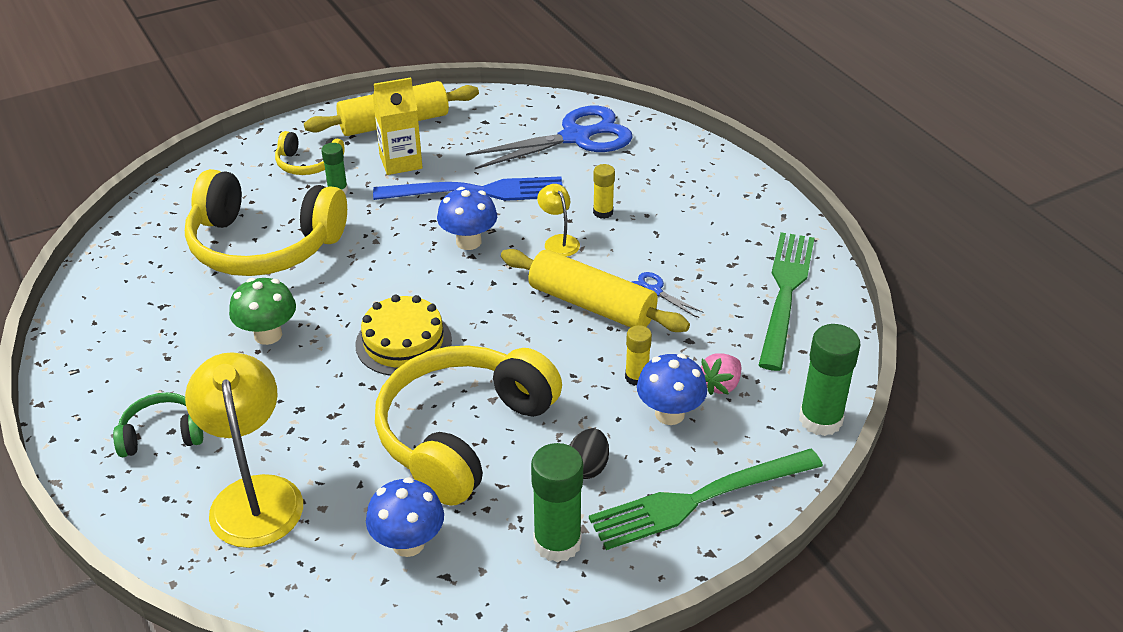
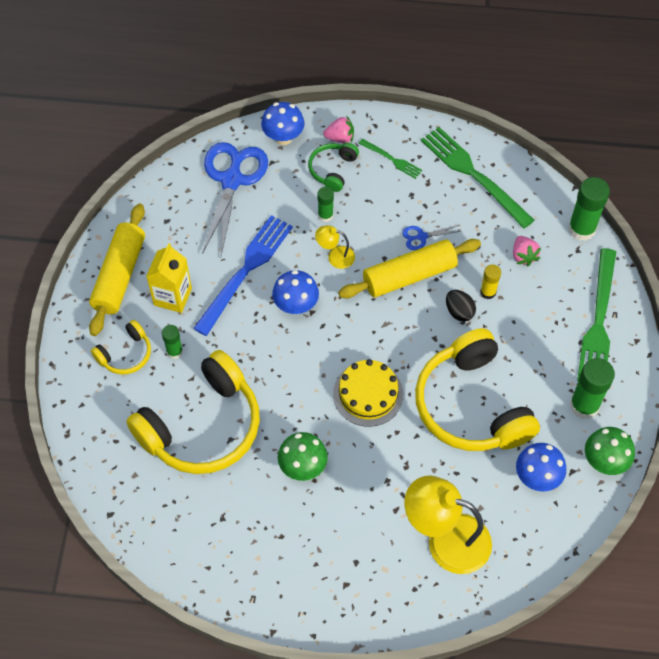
camera: 55 degrees left, 20 degrees up
green headphones [113,392,203,457] -> green headphones moved to [308,143,359,192]
black egg [570,428,609,479] -> black egg moved to [446,290,476,322]
yellow glue stick [593,164,615,219] -> green glue stick [317,187,334,222]
blue mushroom [637,354,707,425] -> blue mushroom moved to [261,102,305,145]
none -> pink strawberry [323,115,354,143]
none -> green fork [358,139,422,179]
none -> green mushroom [585,427,635,475]

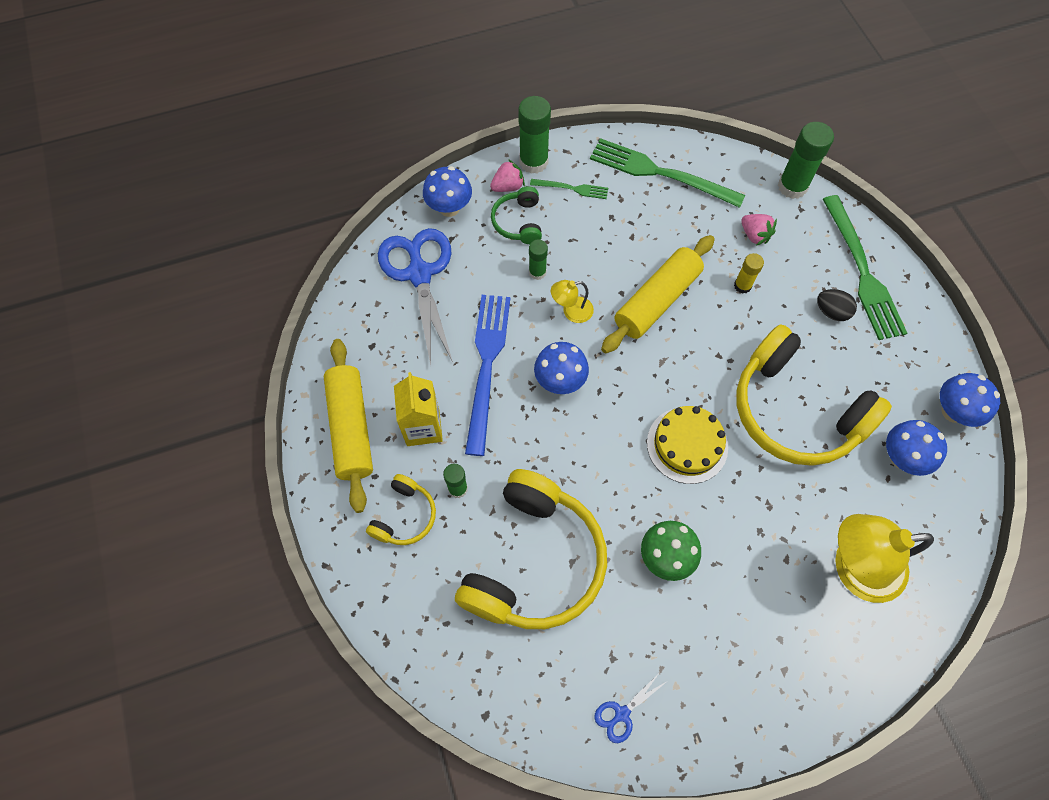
camera: 25 degrees left, 5 degrees up
blue scissors [402,225,461,250] -> blue scissors moved to [594,672,666,743]
black egg [446,290,476,322] -> black egg moved to [817,289,857,321]
green glue stick [570,358,615,419] -> green glue stick moved to [518,96,551,174]
green mushroom [585,427,635,475] -> blue mushroom [940,373,1000,427]

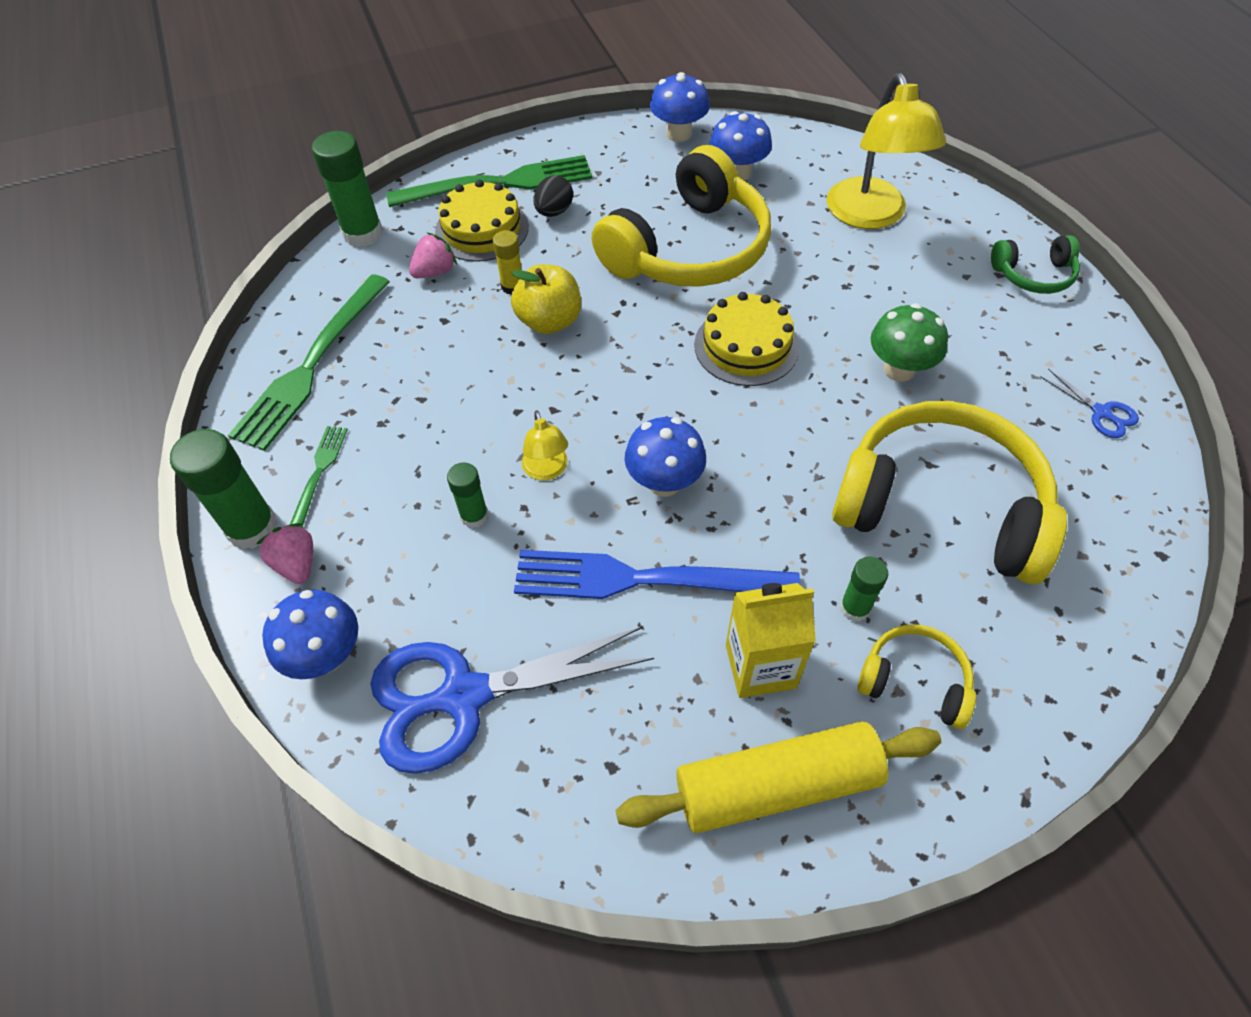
camera: 90 degrees left, 10 degrees down
green headphones [491,186,542,244] -> green headphones moved to [991,235,1080,294]
yellow rolling pin [601,235,715,353] -> none
none -> yellow cake [435,180,529,262]
none -> yellow apple [511,264,581,334]

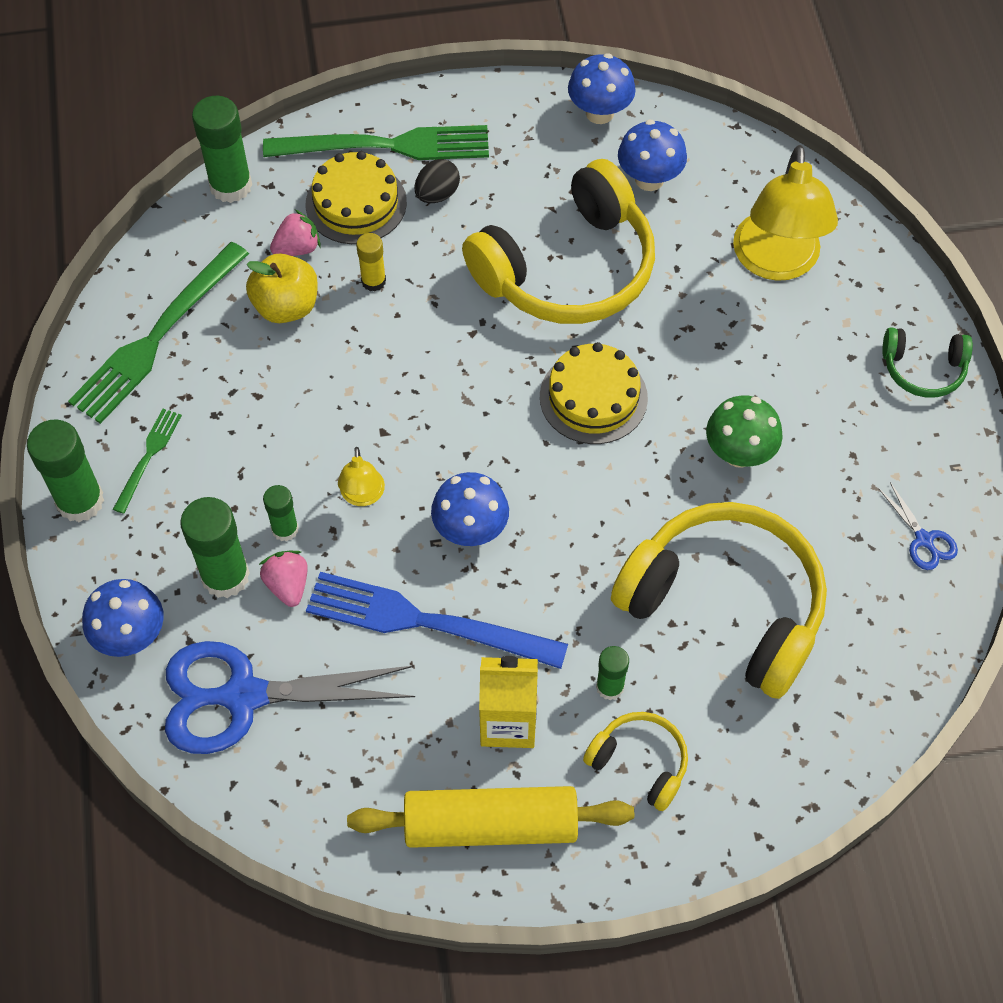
camera: 10 degrees right, 5 degrees up
pink strawberry [256,523,313,584] -> pink strawberry moved to [259,551,308,607]
yellow apple [511,264,581,334] -> yellow apple moved to [246,254,318,323]
none -> green glue stick [180,497,250,598]

